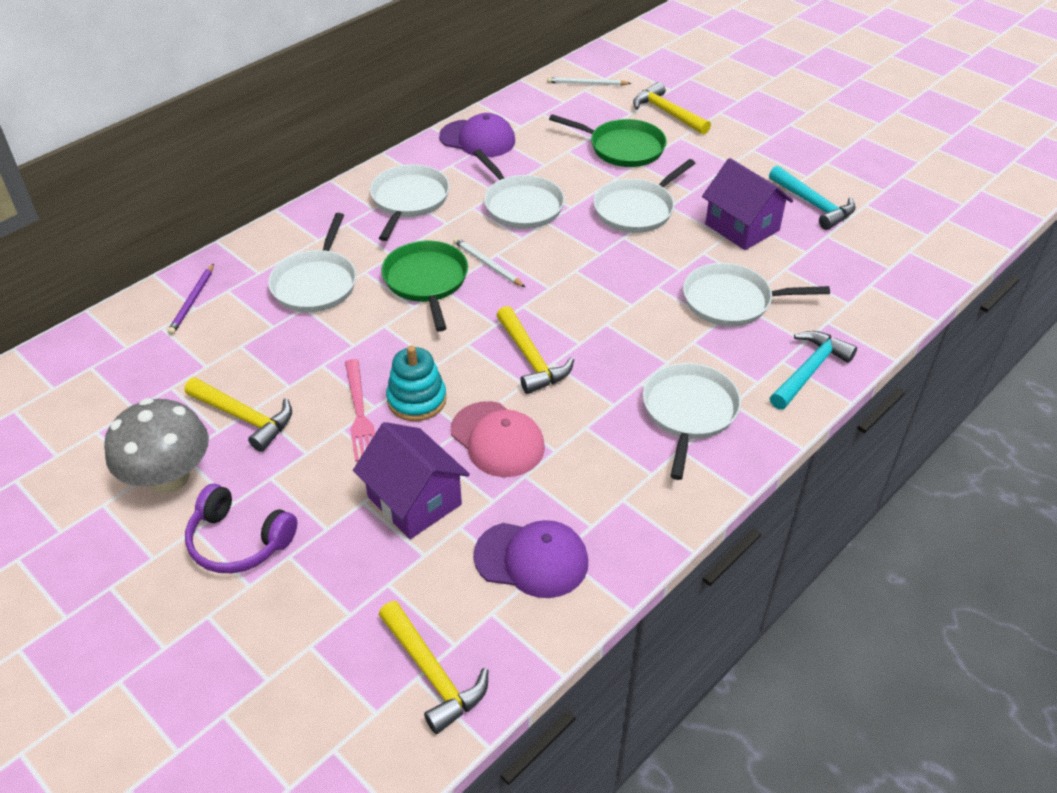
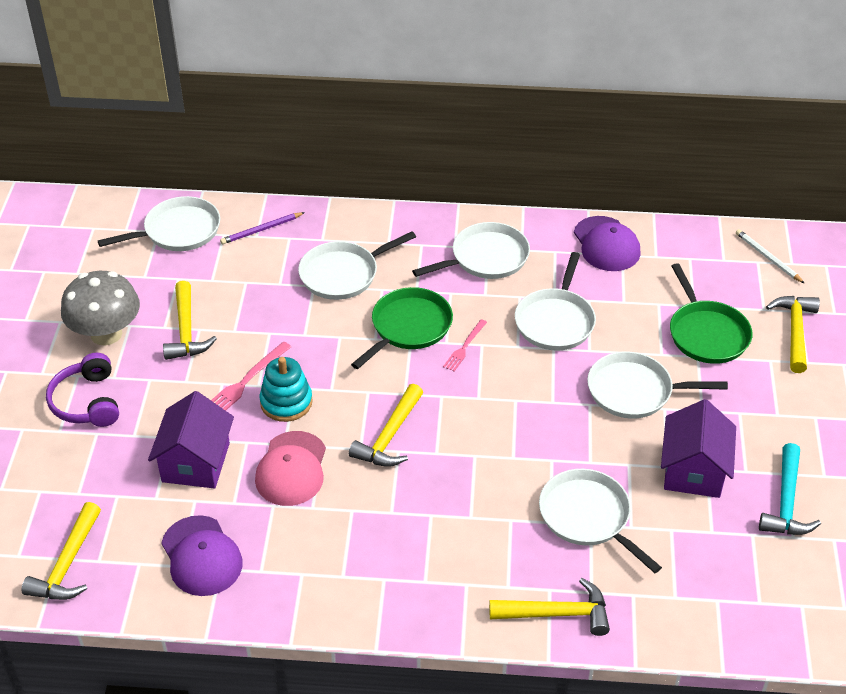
camera: 50 degrees right, 0 degrees up
white pencil [453,237,525,287] -> pink fork [443,319,487,371]
white pan [643,363,741,480] -> white pan moved to [98,196,220,251]
turquoise hammer [770,331,857,410] -> yellow hammer [489,578,610,636]

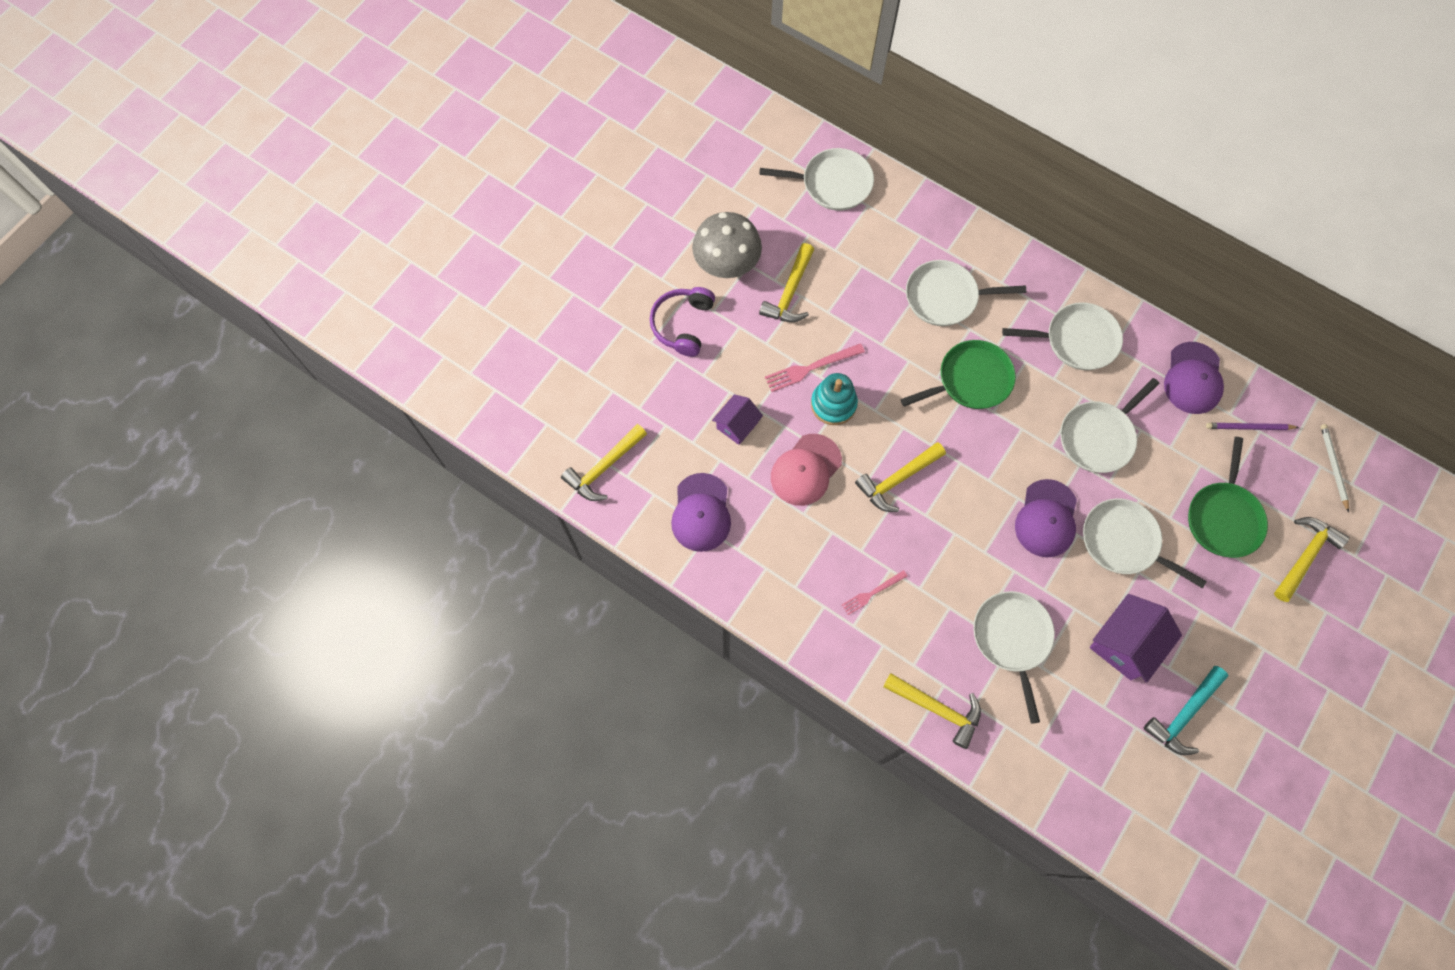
camera: 30 degrees right, 25 degrees up
purple house [148,391,234,489] -> purple house [712,394,763,445], size x0.62
purple pencil [220,212,305,244] -> purple pencil moved to [1206,423,1299,430]
pink fork [443,319,487,371] -> pink fork moved to [842,570,908,615]
none -> purple cap [1015,479,1077,558]

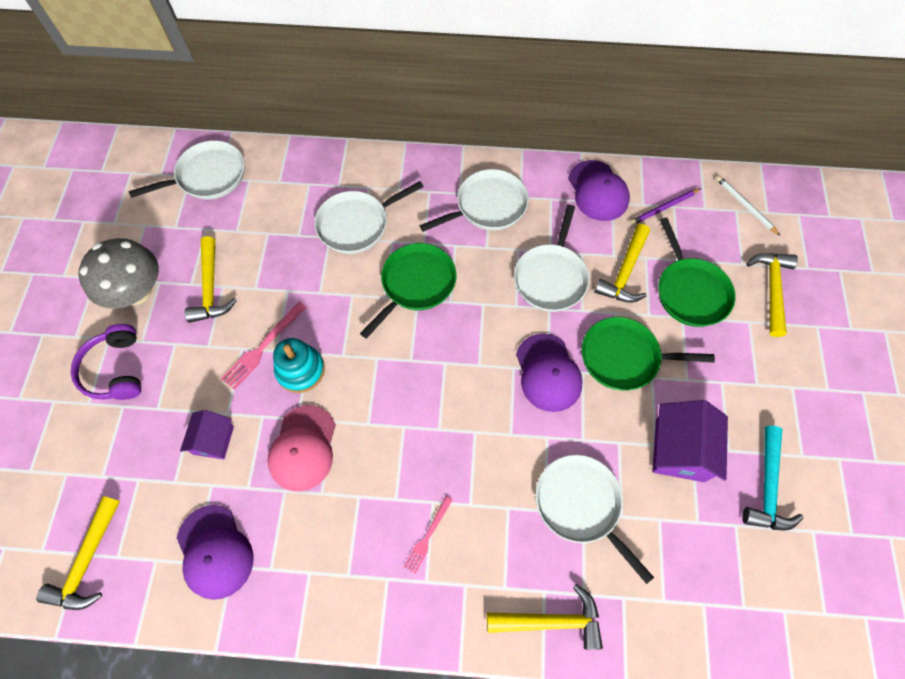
camera: 30 degrees left, 5 degrees down
yellow hammer [855,442,946,512] -> yellow hammer moved to [594,224,650,303]
white pan [1083,498,1207,588] -> green pan [582,317,715,390]

